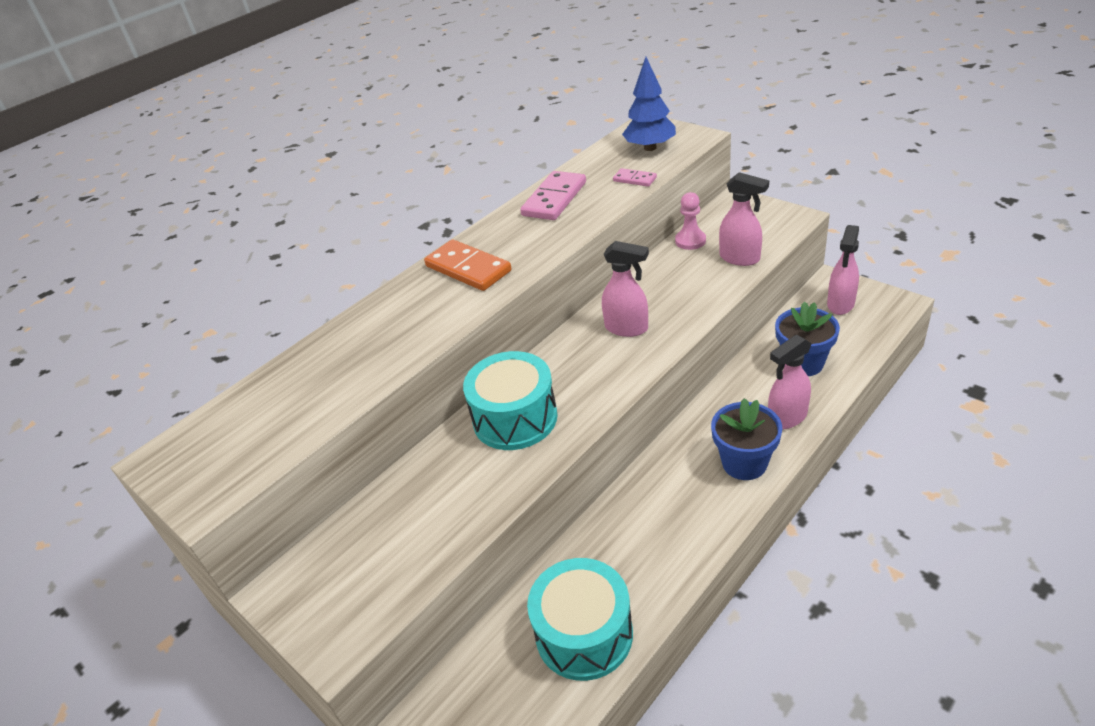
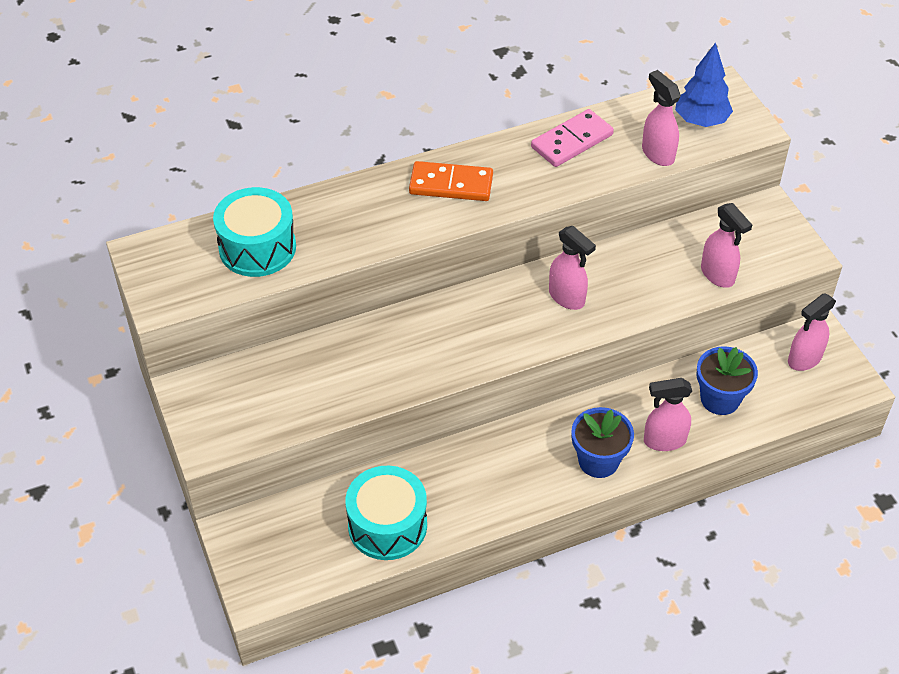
camera: 20 degrees right, 10 degrees up
orange domino [424,239,512,291] -> orange domino turned 60 degrees counterclockwise [409,161,493,201]
turquoise drum [463,351,558,450] -> turquoise drum moved to [213,187,296,277]
pink domino [613,168,657,187] -> pink spray bottle [642,70,681,166]
pink pawn [675,192,706,250] -> none

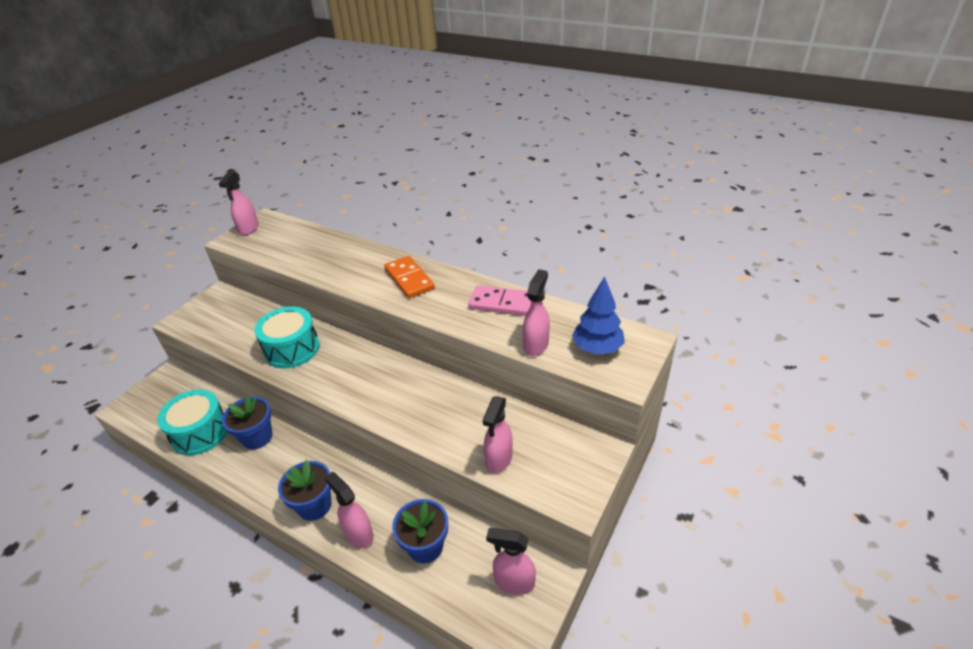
camera: 55 degrees right, 10 degrees down
turquoise drum [213,187,296,277] -> turquoise drum moved to [254,306,320,368]
pink spray bottle [549,226,596,310] -> pink spray bottle moved to [219,171,259,235]
none -> blue flower pot [222,395,272,450]

